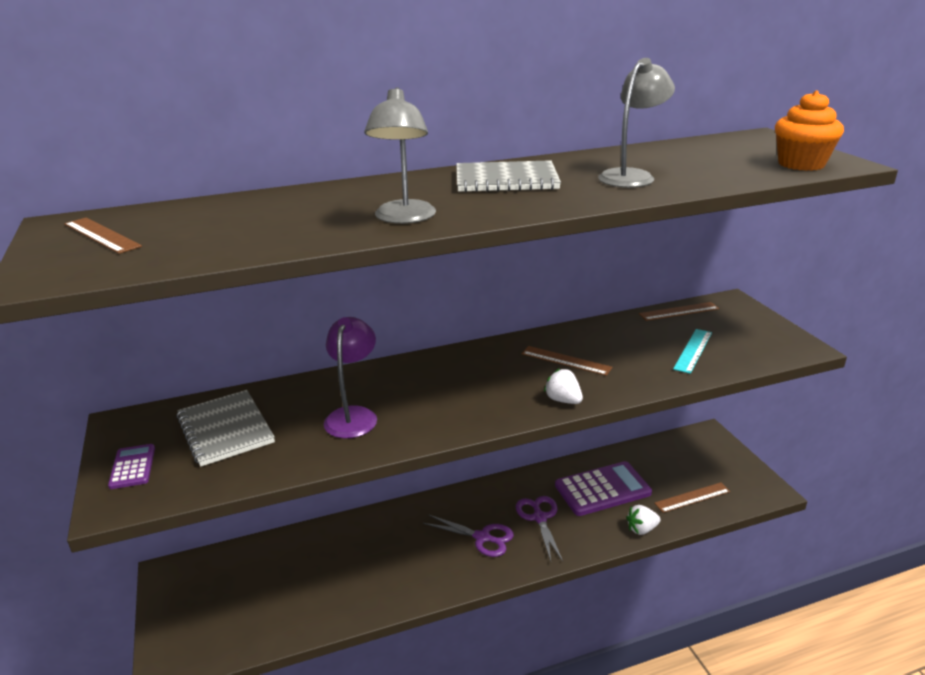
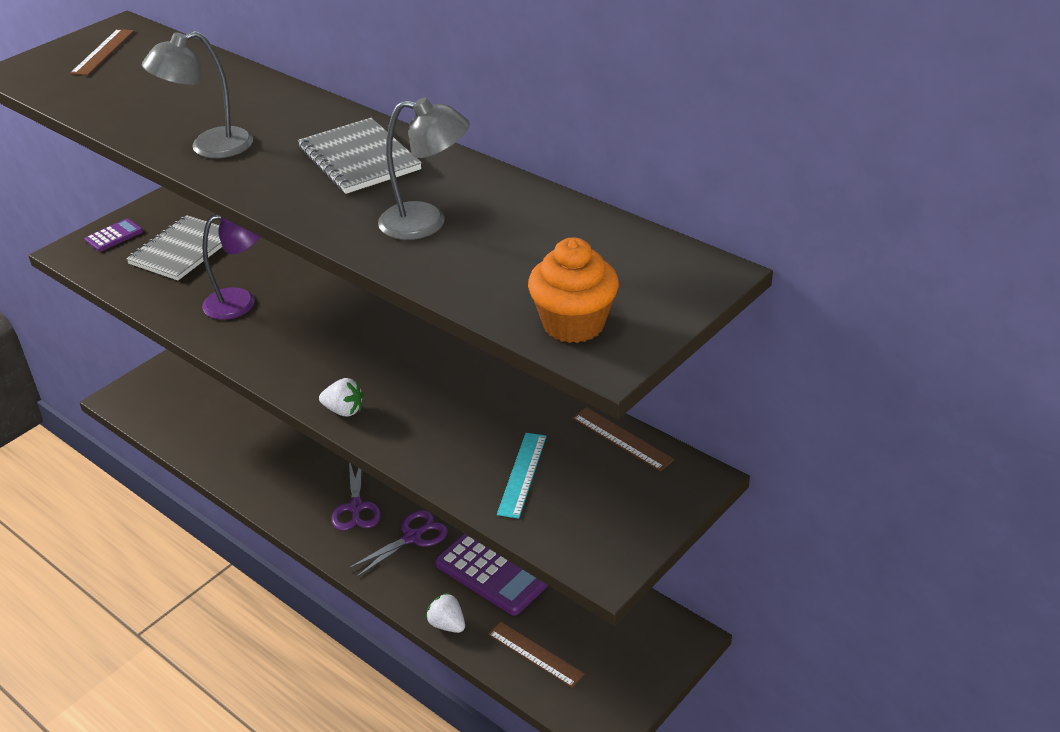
camera: 60 degrees right, 10 degrees up
brown ruler [522,346,613,376] -> none
white strawberry [544,368,583,404] -> white strawberry turned 90 degrees clockwise [319,378,364,417]
turquoise ruler [673,329,712,374] -> turquoise ruler turned 75 degrees counterclockwise [497,433,546,519]

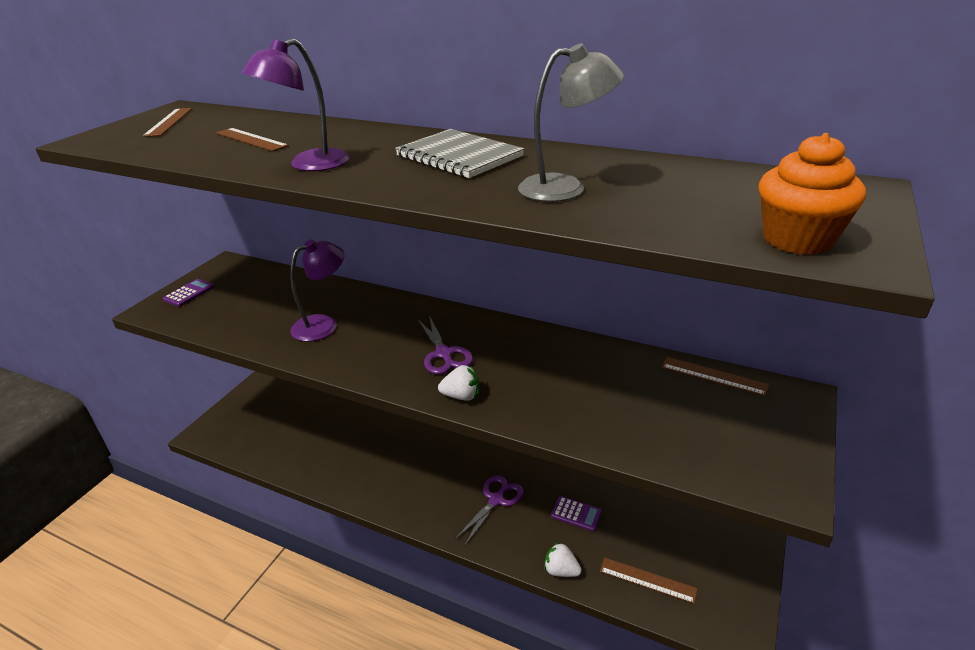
camera: 15 degrees left, 5 degrees down
grey notebook [126,215,222,280] -> none
grey lamp [142,31,253,158] -> purple lamp [242,38,349,171]
purple scissors [331,462,381,531] -> purple scissors moved to [418,316,473,375]
purple calculator [435,533,548,616] -> purple calculator [551,496,602,532], size x0.51
turquoise ruler [497,433,546,519] -> none
none -> brown ruler [216,128,289,151]

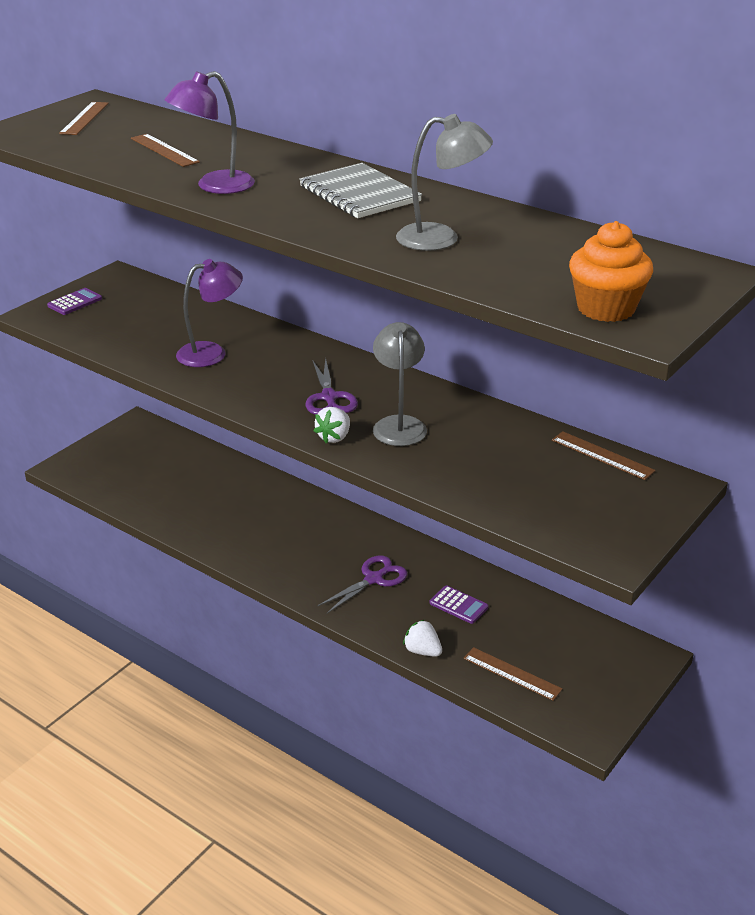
camera: 10 degrees right, 0 degrees up
white strawberry [438,365,479,401] -> white strawberry turned 105 degrees clockwise [314,407,350,443]
none -> grey lamp [373,322,427,446]

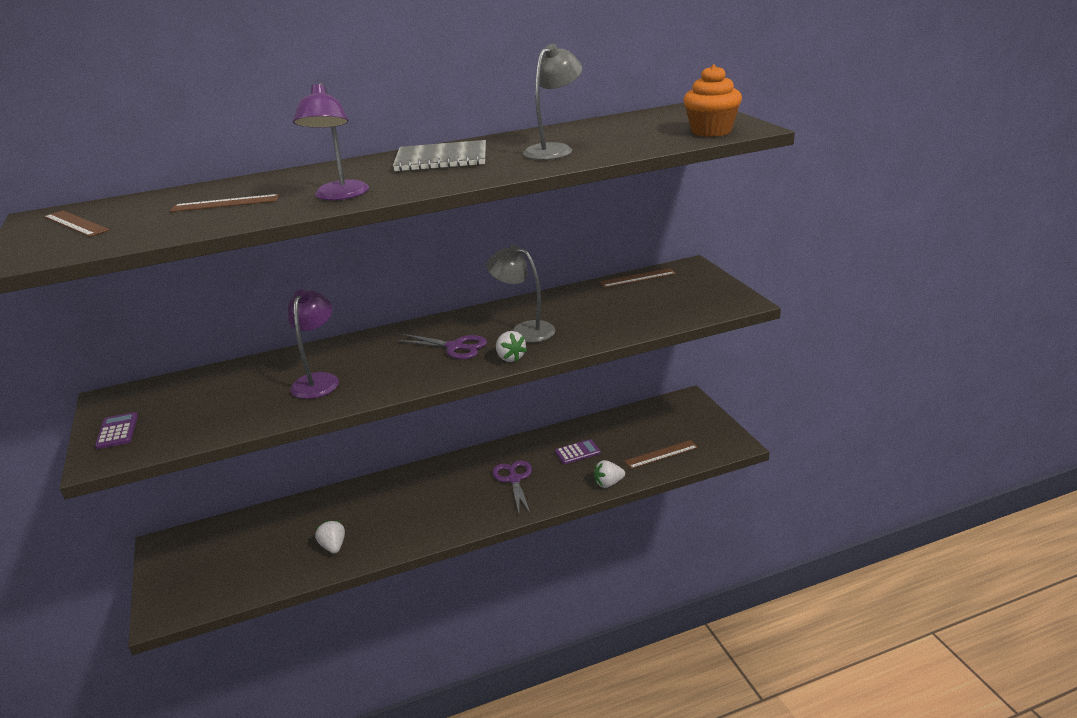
camera: 55 degrees left, 5 degrees down
none -> white strawberry [315,520,345,553]

